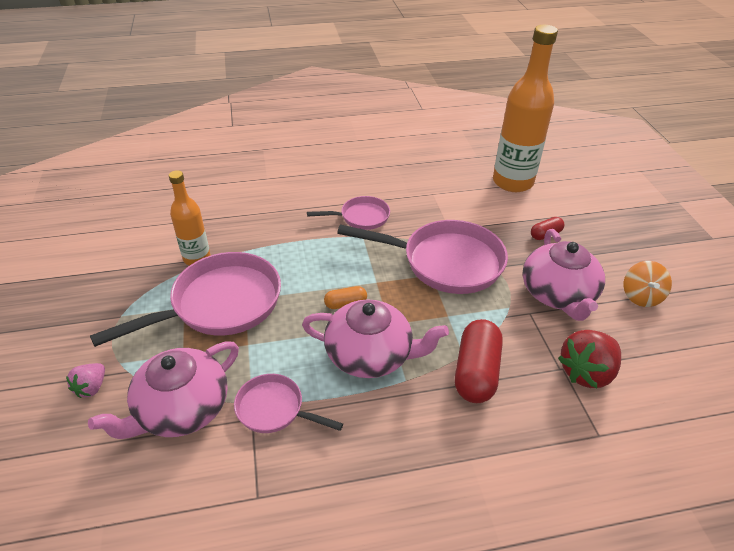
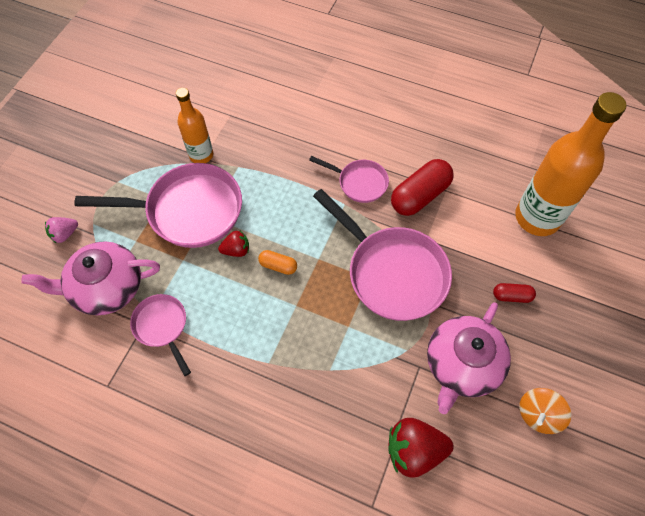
camera: 35 degrees right, 20 degrees up
pink teapot [302,299,449,378] -> none
red capsule [455,319,503,403] -> red capsule moved to [391,159,454,216]
none -> red strawberry [218,231,249,257]

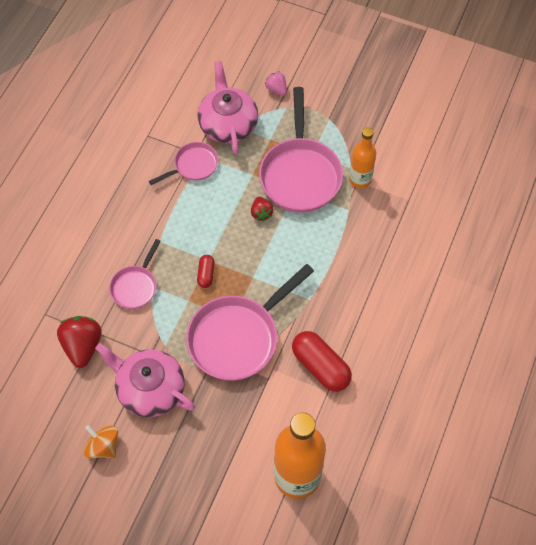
camera: 90 degrees right, 0 degrees up
orange capsule [258,250,297,275] -> none
pink pan [309,156,389,203] -> pink pan moved to [109,239,161,309]
red capsule [493,283,536,303] -> red capsule moved to [197,255,215,288]

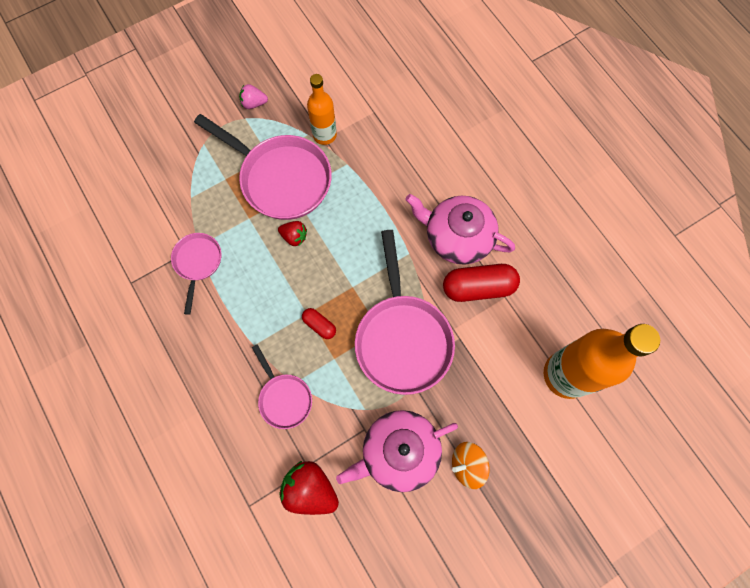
camera: 55 degrees left, 10 degrees up
orange spinning top [84,425,118,458] -> orange spinning top moved to [452,442,490,489]
pink teapot [197,61,258,154] -> pink teapot moved to [406,194,515,265]
pink strawberry [265,71,287,96] -> pink strawberry moved to [239,84,268,109]

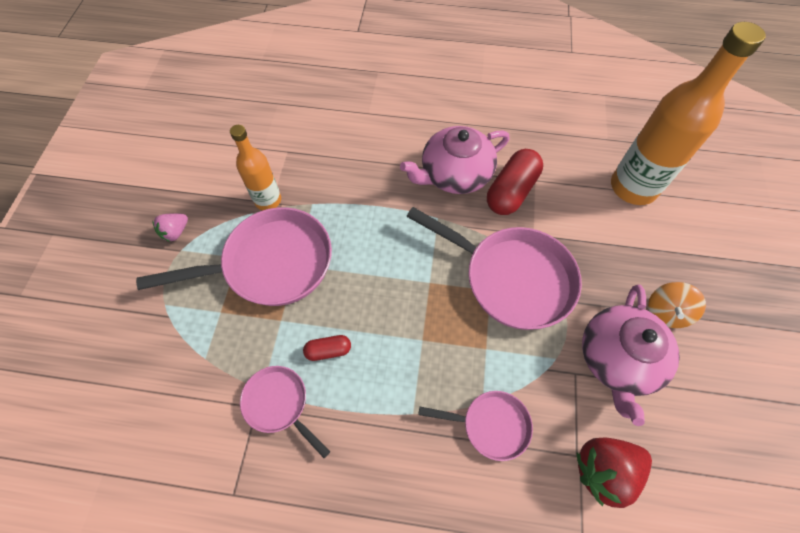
camera: 50 degrees left, 10 degrees down
red strawberry [278,221,307,246] -> none
red capsule [302,308,336,339] -> red capsule moved to [303,335,351,361]

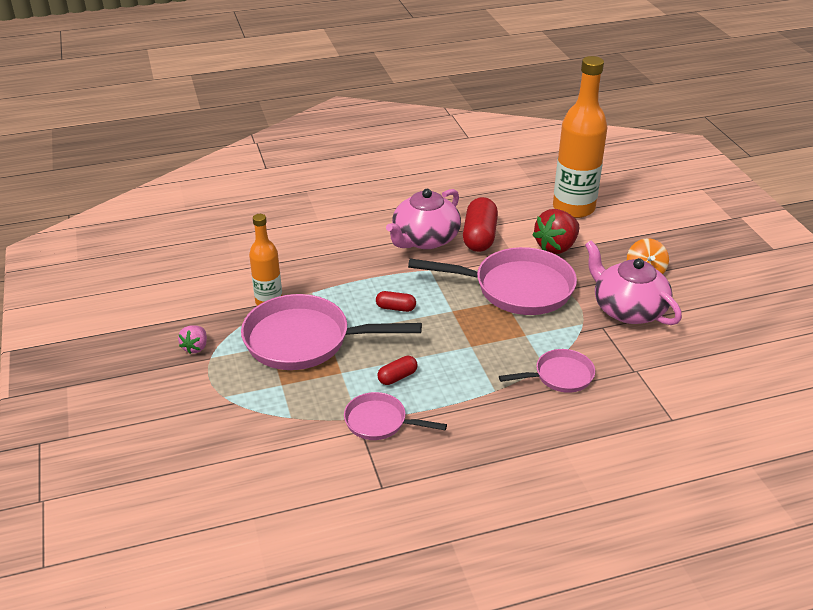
camera: 25 degrees left, 25 degrees down
pink pan [136,207,332,306] -> pink pan turned 135 degrees counterclockwise [241,294,422,370]
red strawberry [576,437,652,508] -> red strawberry moved to [533,209,580,254]
pink teapot [582,284,680,426] -> pink teapot turned 150 degrees clockwise [585,240,682,325]
none -> red capsule [376,291,416,312]

